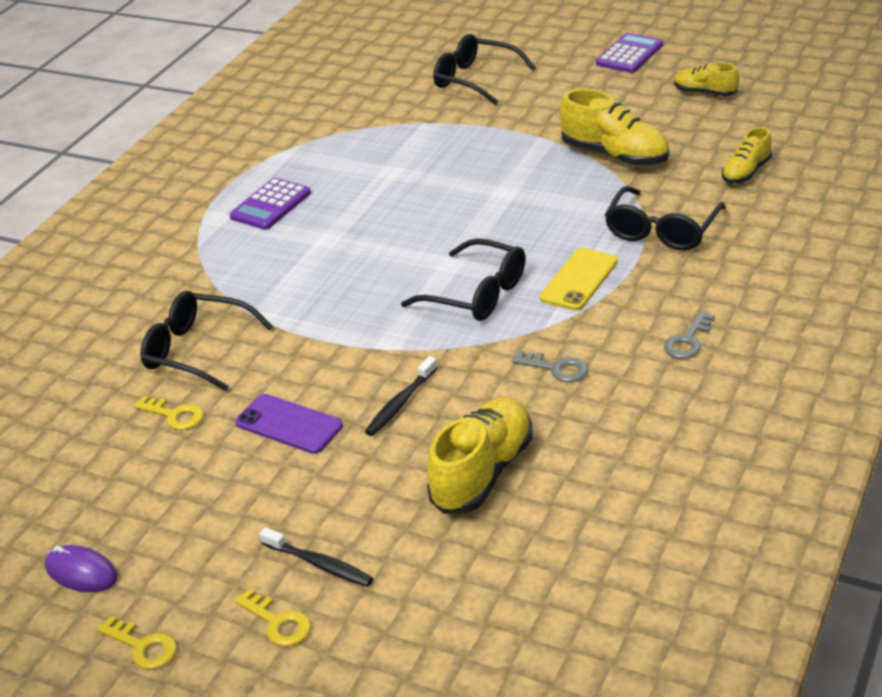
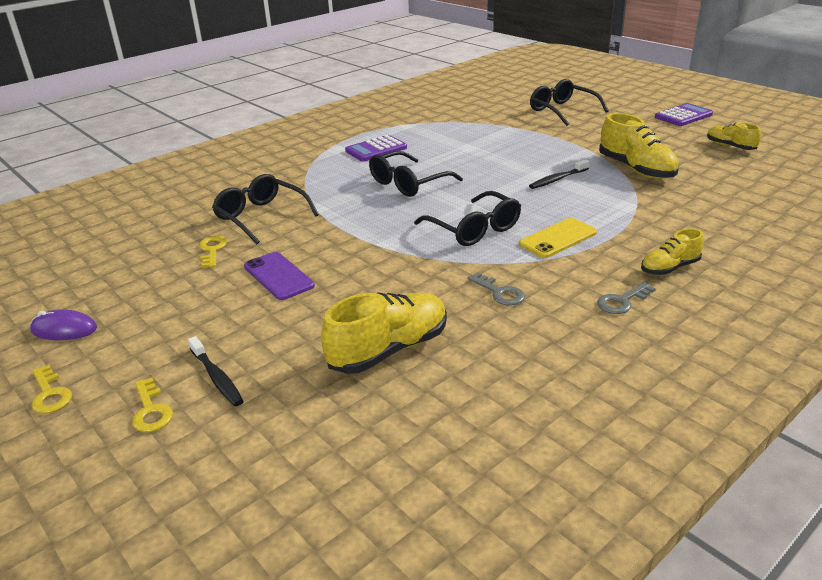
camera: 20 degrees right, 5 degrees down
purple mouse [45,545,118,592] -> purple mouse turned 45 degrees counterclockwise [30,309,97,340]
yellow key [134,396,204,430] -> yellow key turned 150 degrees counterclockwise [199,236,227,268]
black toothbrush [365,356,438,436] -> black toothbrush moved to [529,159,589,189]
black glasses [605,186,726,250] -> black glasses moved to [369,151,463,197]
yellow shoe [722,127,772,183] -> yellow shoe moved to [641,228,704,275]

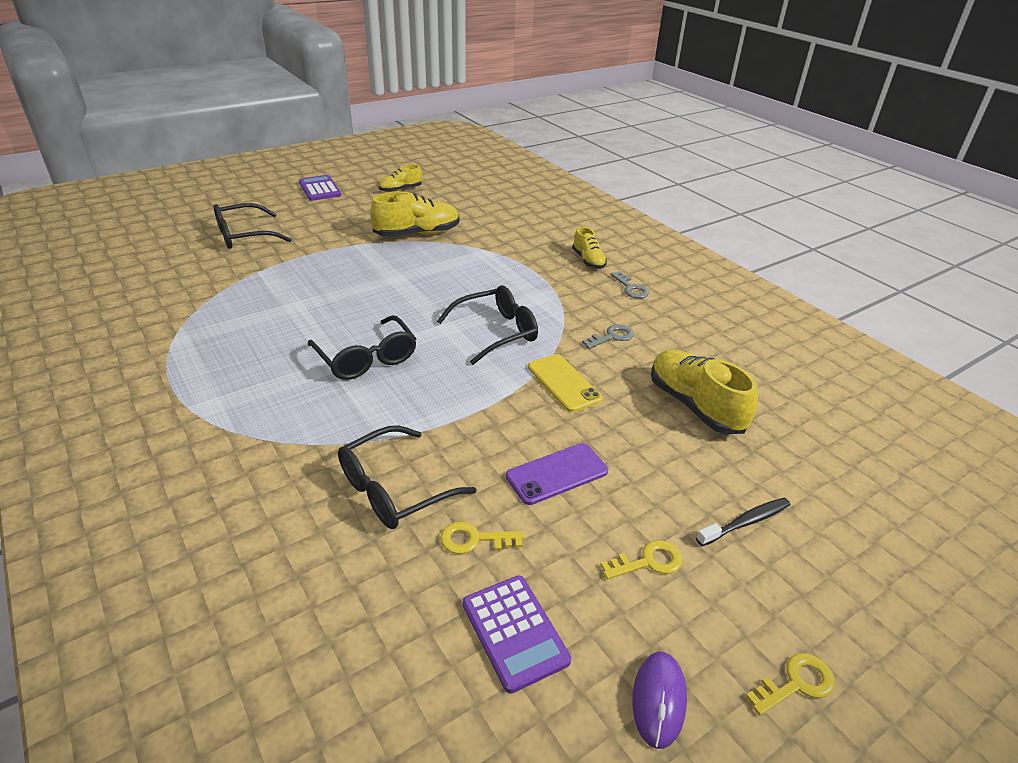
camera: 85 degrees left, 5 degrees up
yellow key [132,378,173,432] -> yellow key moved to [600,540,683,579]
purple calculator [345,135,407,162] -> purple calculator moved to [463,575,571,694]
yellow phone [519,218,597,258] -> yellow phone moved to [528,354,602,412]
black toothbrush [529,159,589,189] -> none

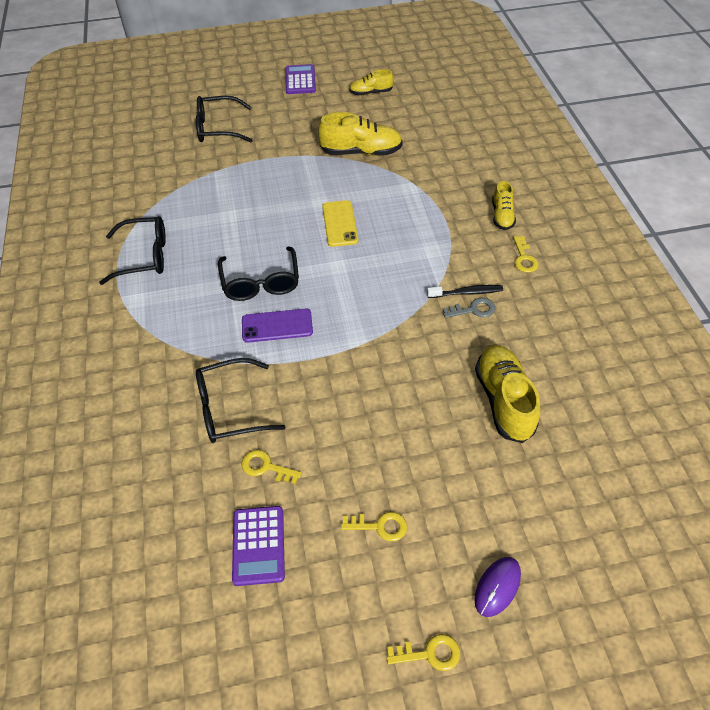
camera: 25 degrees right, 15 degrees up
black glasses [437,285,538,365] -> black glasses moved to [99,216,166,285]
purple phone [506,443,608,505] -> purple phone moved to [242,309,313,343]
yellow phone [528,354,602,412] -> yellow phone moved to [322,200,358,247]
grey key [611,271,649,298] -> yellow key [513,236,539,272]
purple mouse [632,652,687,749] -> purple mouse moved to [474,557,521,617]
black toothbrush [696,498,791,546] -> black toothbrush moved to [427,285,503,298]

